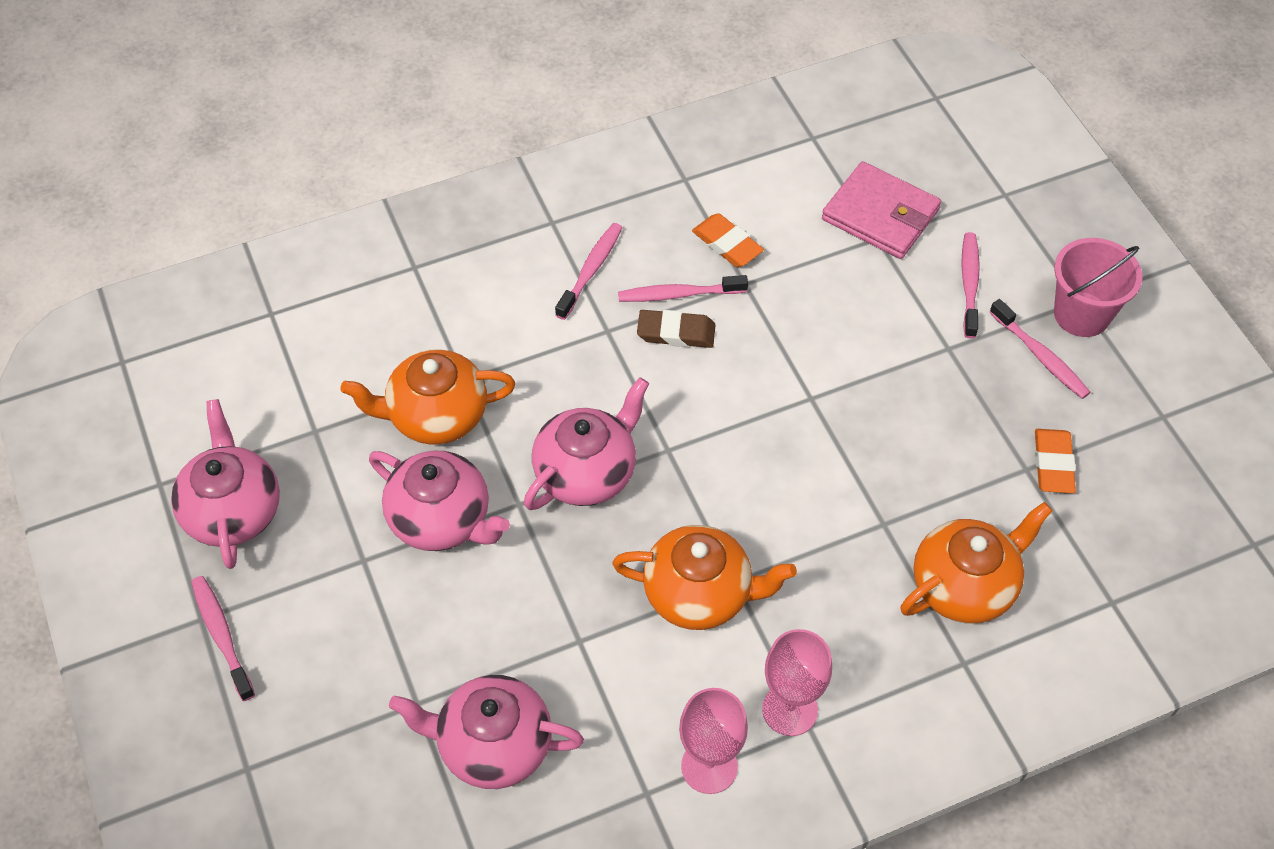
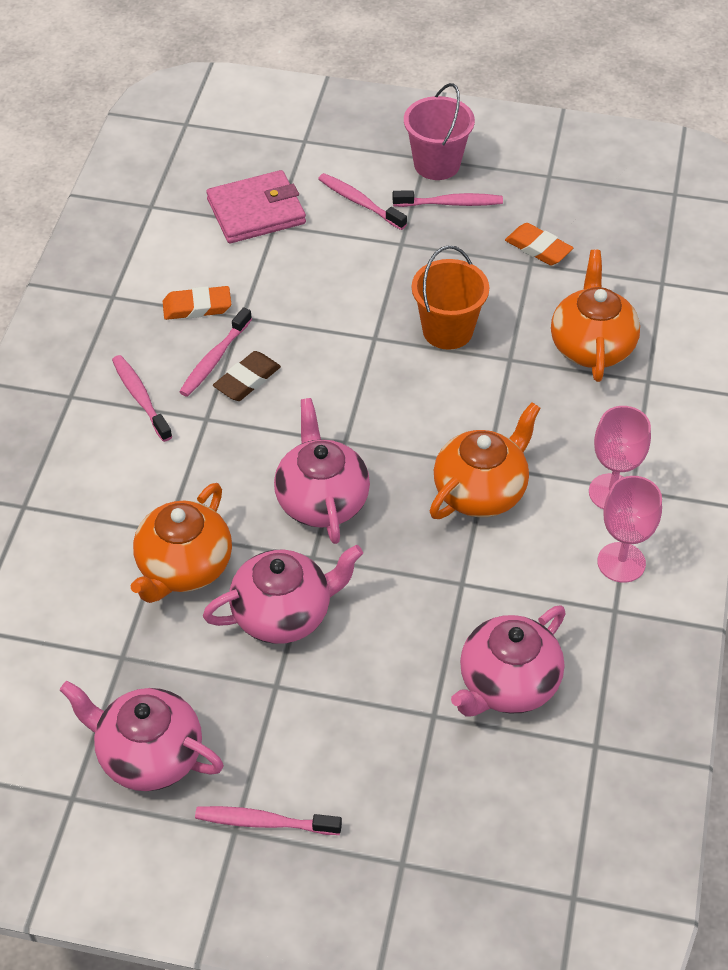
camera: 55 degrees left, 5 degrees down
none -> orange bucket [412,245,489,350]

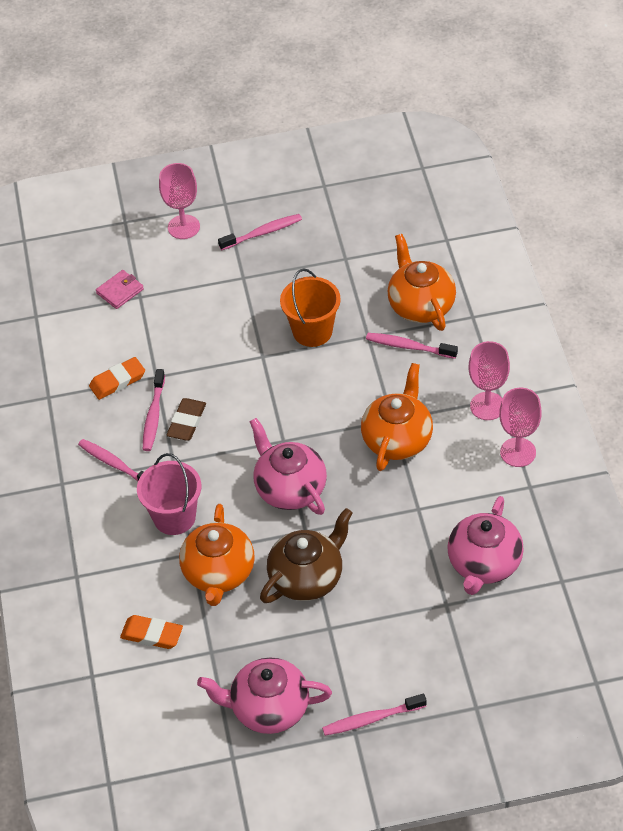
camera: 20 degrees left, 0 degrees up
pink teapot [203,545,363,644] -> brown teapot [260,508,353,603]
pink wallet [206,170,306,243] -> pink wallet [96,270,144,309], size x0.55
pink toothbrush [318,173,407,230] -> pink toothbrush moved to [366,333,458,359]
pink bucket [404,83,475,180] -> pink bucket moved to [137,453,202,535]
orange eraser [505,223,573,265] -> orange eraser moved to [120,615,183,649]
none -> pink goblet [159,163,200,239]

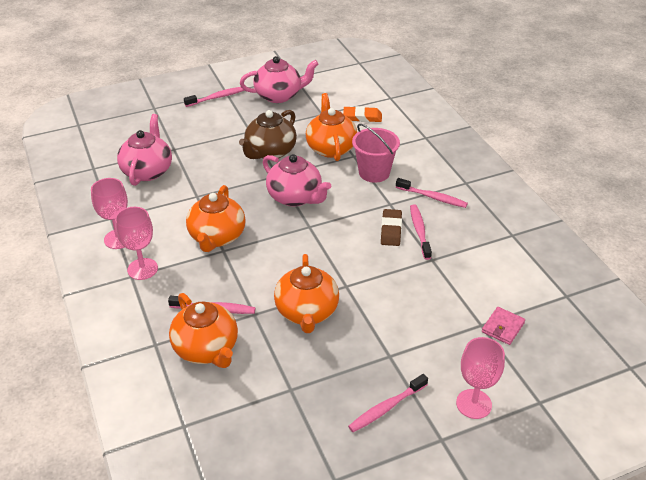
camera: 165 degrees right, 10 degrees down
orange eraser [89,357,145,400] -> none
orange bucket [280,268,341,347] -> orange teapot [274,254,339,333]

